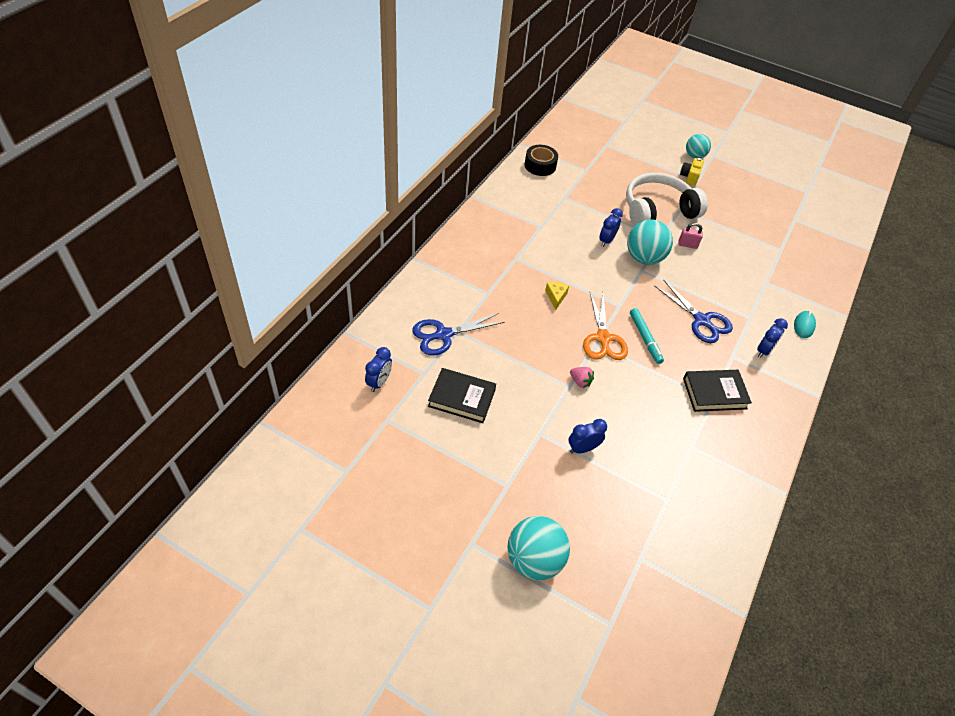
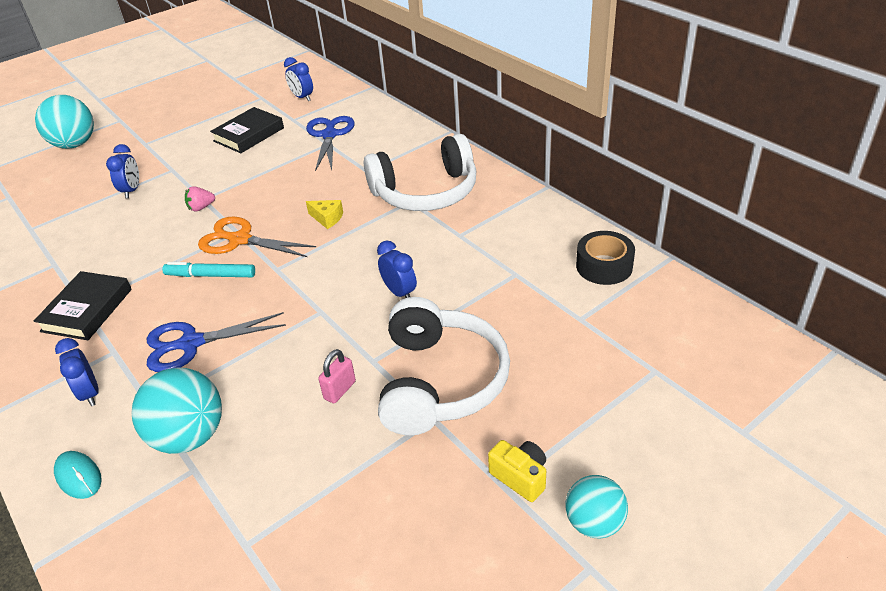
camera: 120 degrees right, 10 degrees down
turquoise ball [627,219,673,265] -> turquoise ball moved to [132,367,222,454]
none -> white headphones [364,134,476,211]

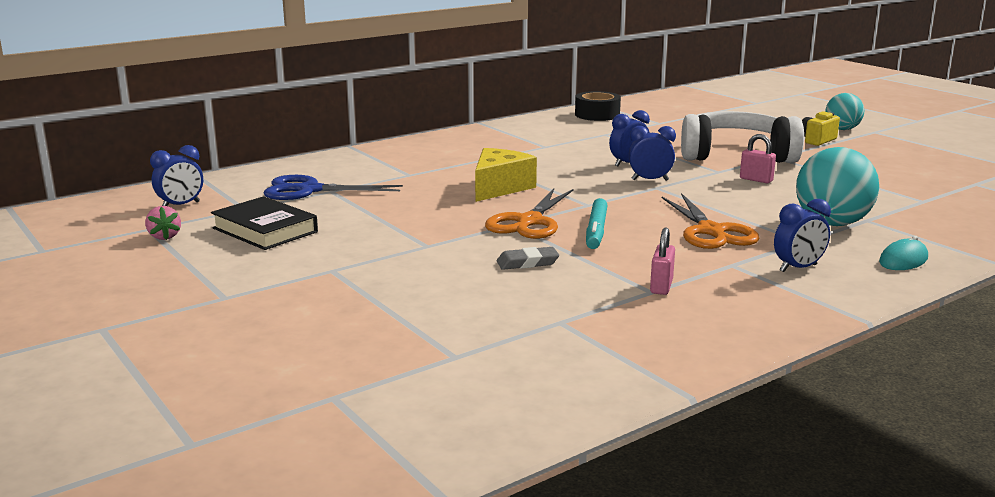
camera: 90 degrees left, 20 degrees down
black book [34,271,132,340] -> pink padlock [650,228,675,295]
turquoise ball [35,95,94,149] -> none
blue clock [106,144,139,198] -> blue clock moved to [629,126,676,181]
blue scissors [147,312,286,372] -> orange scissors [662,193,759,249]
pink strawberry [185,186,215,212] -> pink strawberry moved to [145,206,181,240]
yellow cheese [306,200,343,229] -> yellow cheese [475,148,537,202], size x1.80
white headphones [364,134,476,211] -> none
none -> grey eraser [497,247,559,270]

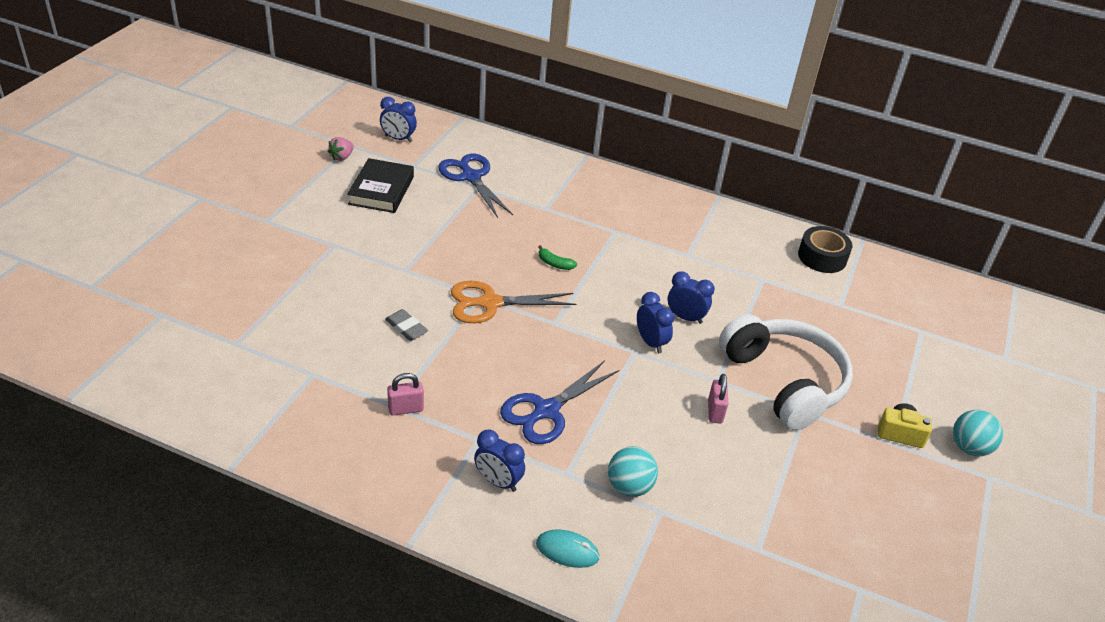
camera: 55 degrees right, 20 degrees up
yellow cheese [475,148,537,202] -> green banana [538,245,577,270]
turquoise marker [586,198,607,249] -> none
orange scissors [662,193,759,249] -> blue scissors [500,360,620,444]
turquoise ball [796,147,879,226] -> turquoise ball [608,446,658,497], size x0.63

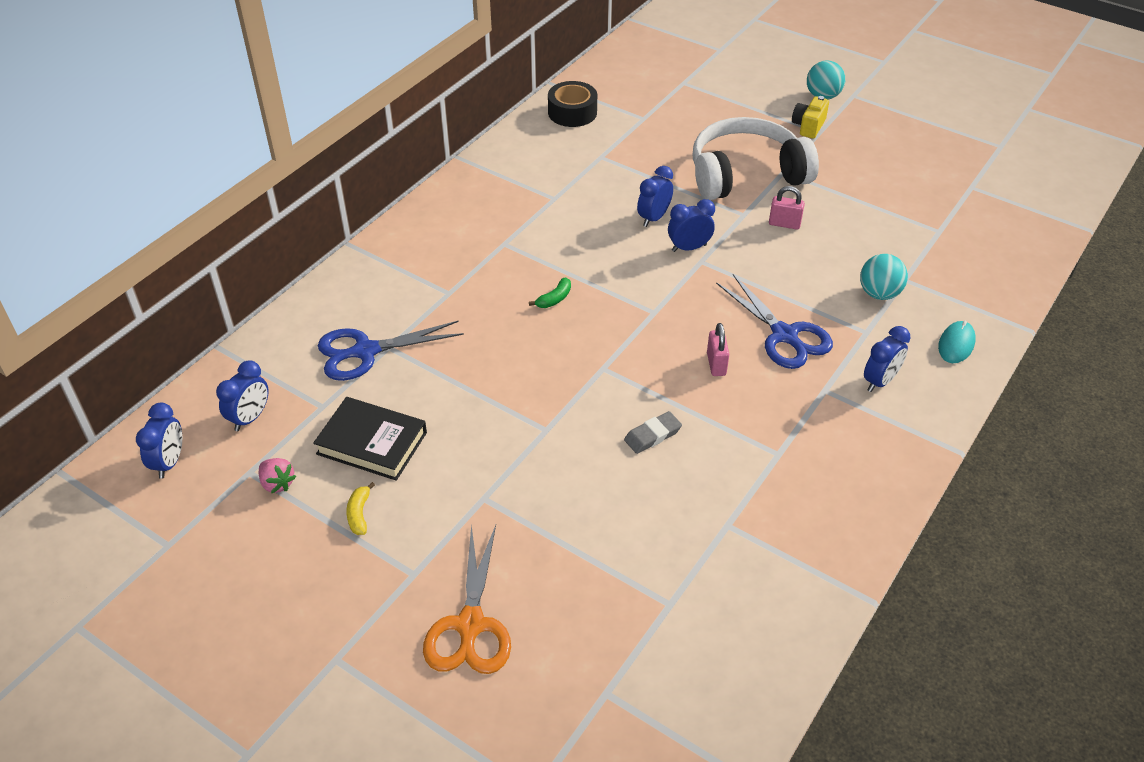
camera: 75 degrees left, 5 degrees up
pink padlock [387,373,424,416] -> pink padlock moved to [707,323,729,376]
orange scissors [451,281,576,323] -> orange scissors moved to [423,525,511,674]
none -> blue clock [136,403,182,479]
none -> yellow banana [346,482,375,535]

